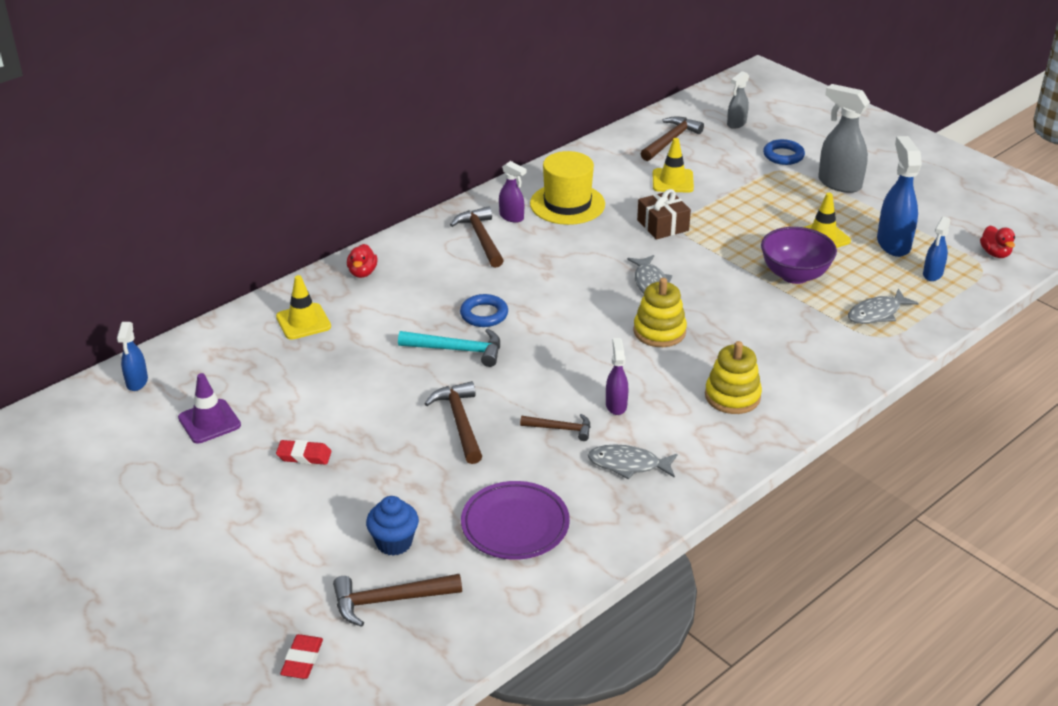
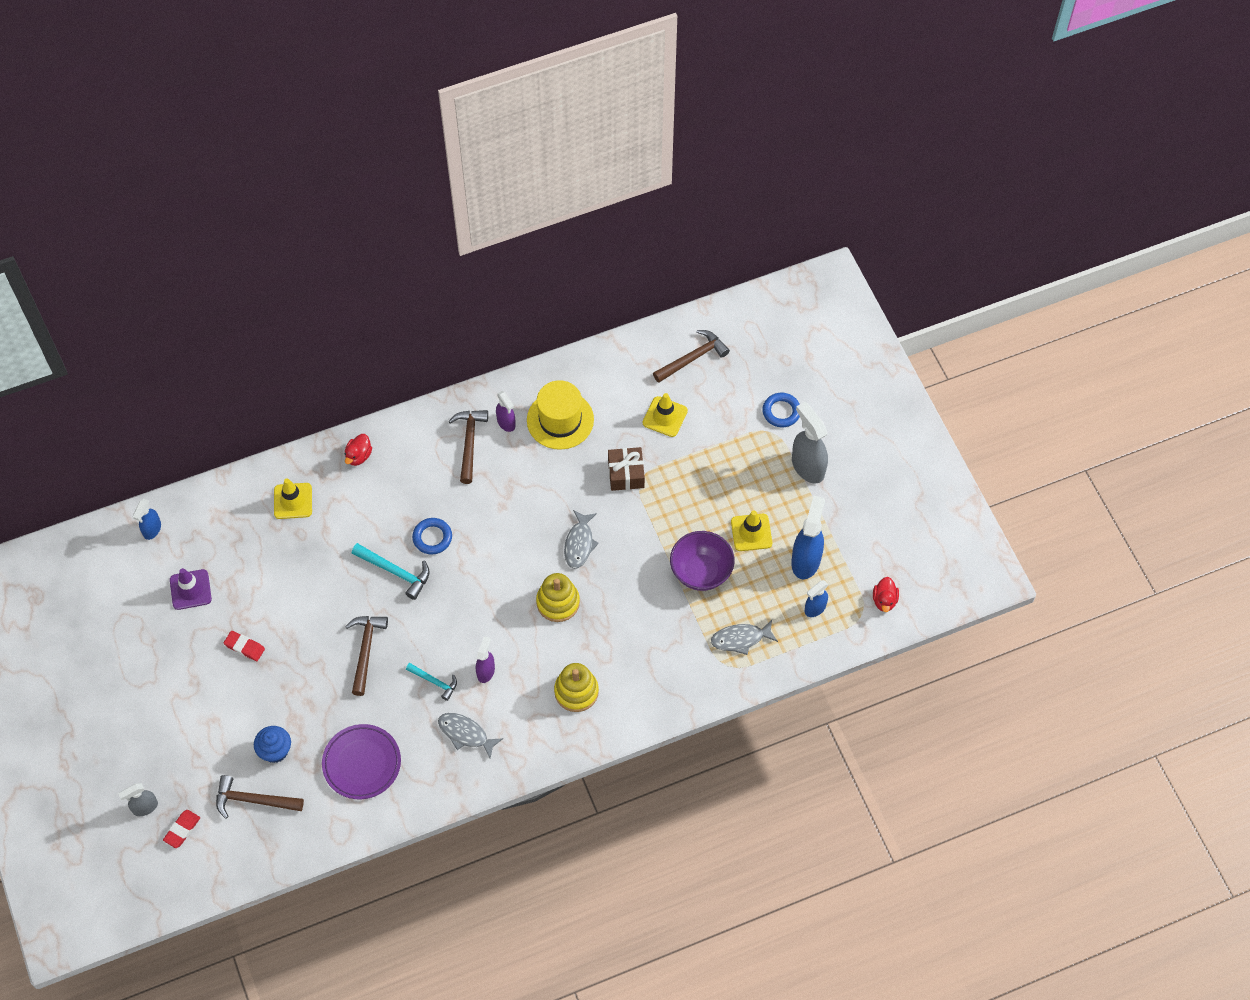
camera: 20 degrees right, 25 degrees up
brown hammer [520,414,590,441] -> turquoise hammer [406,663,457,701]
grey spray bottle [727,71,749,129] -> grey spray bottle moved to [118,783,158,816]

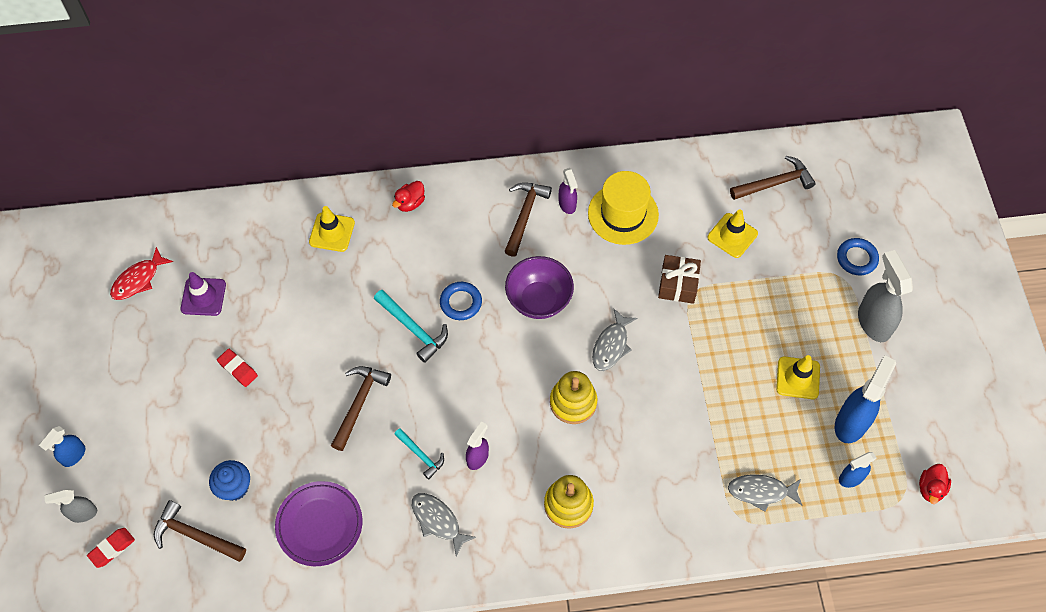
camera: 15 degrees right, 0 degrees up
blue spray bottle [133,499,161,540] -> blue spray bottle moved to [39,426,85,467]
purple bowl [670,531,735,591] -> purple bowl moved to [505,256,574,319]
none -> red fish [110,247,173,300]

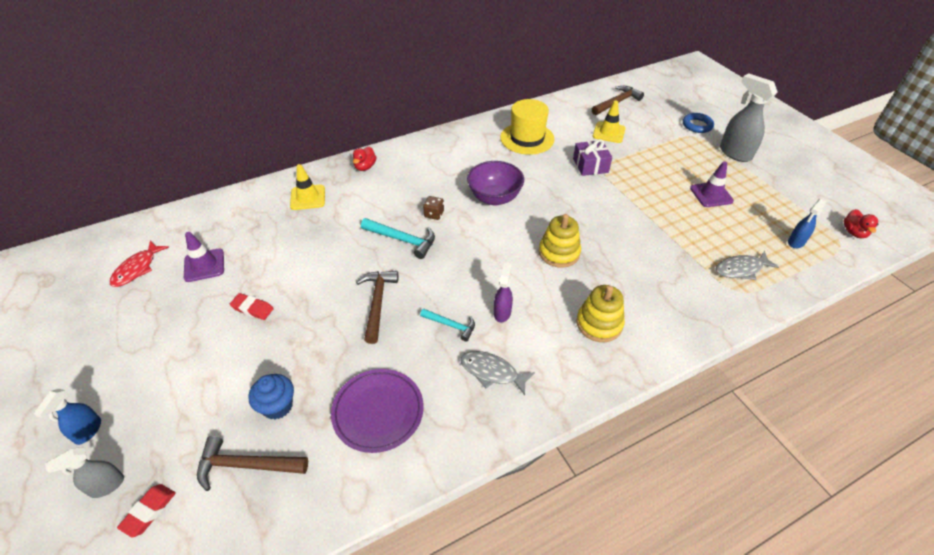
camera: 20 degrees left, 15 degrees down
blue ring [440,282,482,320] -> brown dice [423,196,444,220]
brown hammer [504,182,552,257] -> none
purple spray bottle [559,168,578,214] -> none
grey fish [592,309,637,371] -> none
brown gift [658,255,701,304] -> purple gift [573,139,612,176]
yellow traffic cone [776,355,820,399] -> purple traffic cone [690,161,734,207]
blue spray bottle [835,355,896,443] -> none

